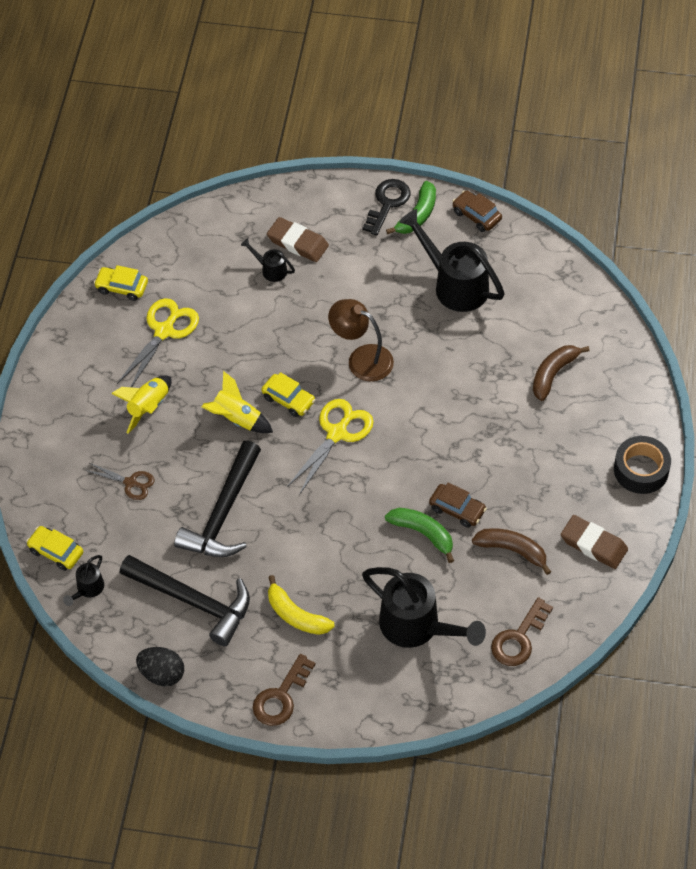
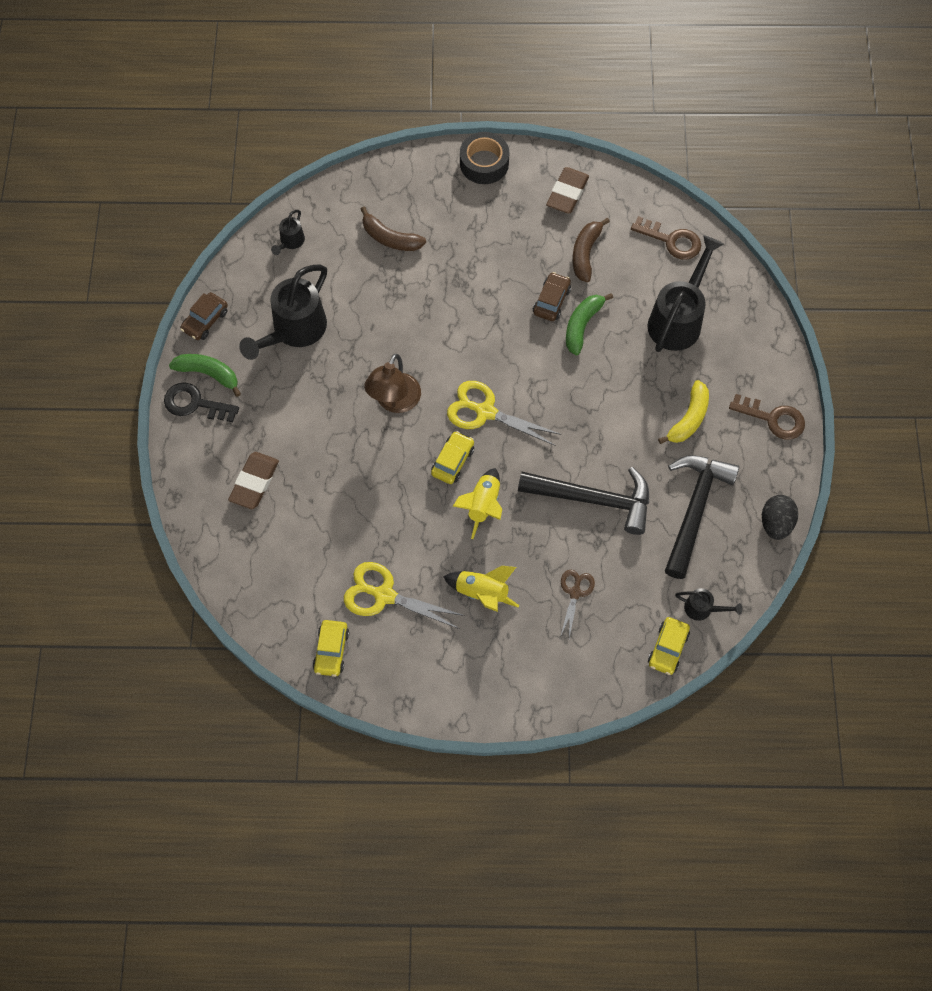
camera: 100 degrees left, 10 degrees up
black watering can [241,238,295,282] -> black watering can moved to [271,210,305,255]

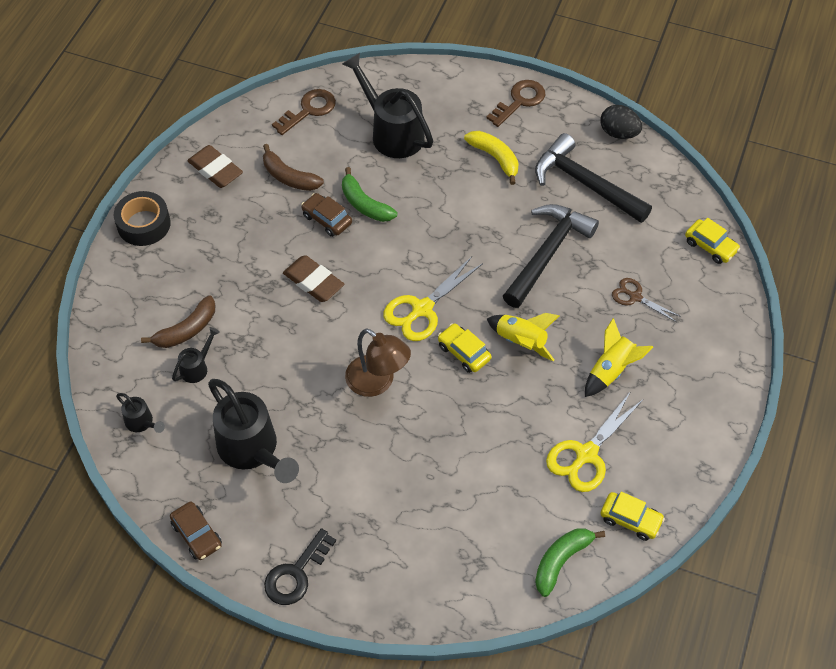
camera: 70 degrees left, 10 degrees down
green banana [169,354,241,397] -> green banana moved to [535,528,605,597]
brown eraser [228,452,279,509] -> brown eraser moved to [283,255,344,302]
black watering can [675,588,742,621] -> black watering can moved to [172,327,220,383]

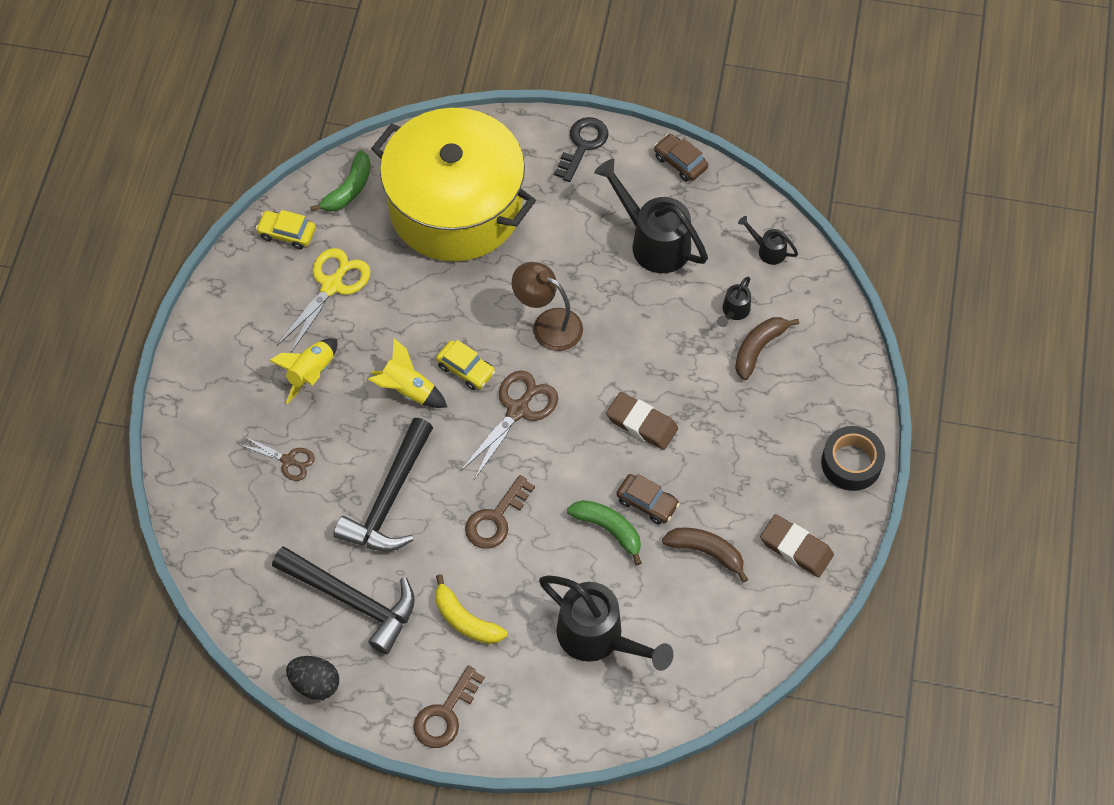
camera: 170 degrees right, 5 degrees up
brown key [272,89,336,135] -> brown key moved to [465,475,535,549]
yellow scissors [383,257,483,341] -> brown scissors [461,371,558,480]
yellow car [685,218,740,264] -> none
none -> yellow pot [371,108,536,262]

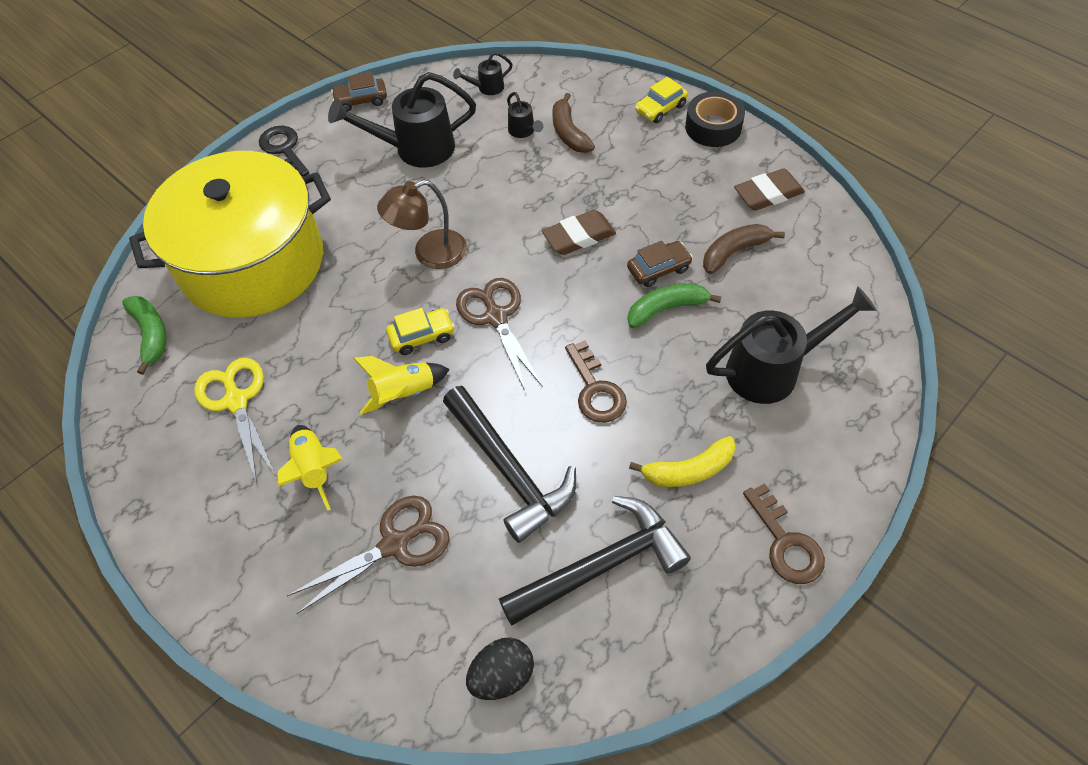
camera: 55 degrees left, 5 degrees down
brown scissors [241,436,315,481] -> brown scissors [287,496,450,614], size x1.67
yellow car [256,210,316,250] -> yellow car moved to [635,77,688,123]
black egg [286,656,339,700] -> black egg moved to [466,638,534,700]

